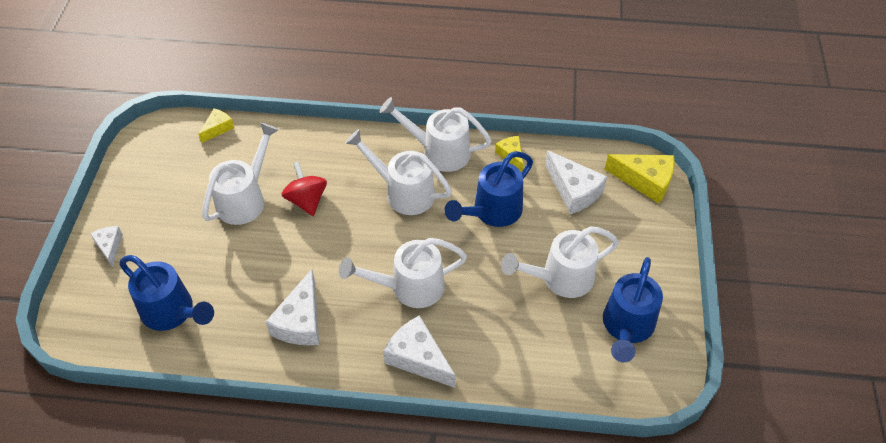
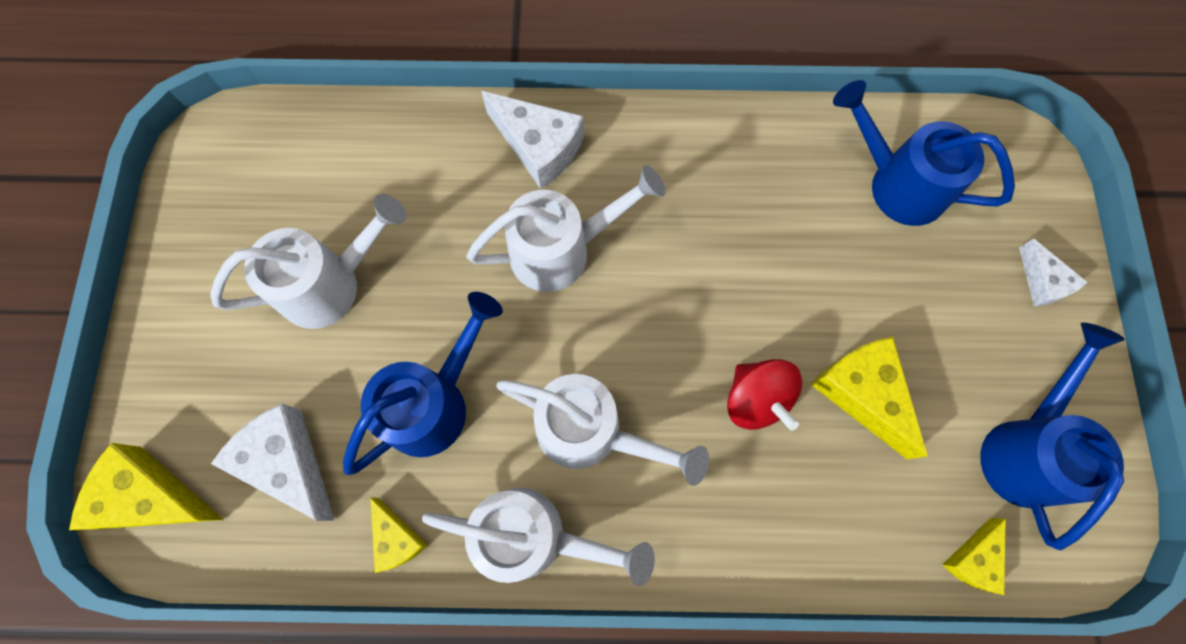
camera: 175 degrees right, 20 degrees up
white watering can [202,122,279,225] -> yellow cheese [811,337,928,460]
white cheese [266,269,319,346] -> none
blue watering can [603,257,663,362] -> blue watering can moved to [980,323,1125,550]

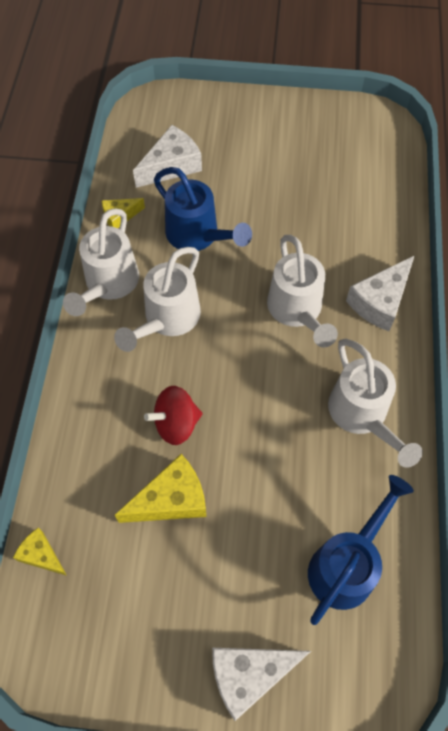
camera: 95 degrees right, 10 degrees down
yellow cheese [69,443,224,530] -> none
white watering can [210,194,407,329] -> white watering can moved to [328,339,423,467]
blue watering can [980,323,1125,550] -> none
white cheese [1019,239,1088,307] -> white cheese [212,648,311,721], size x1.72

